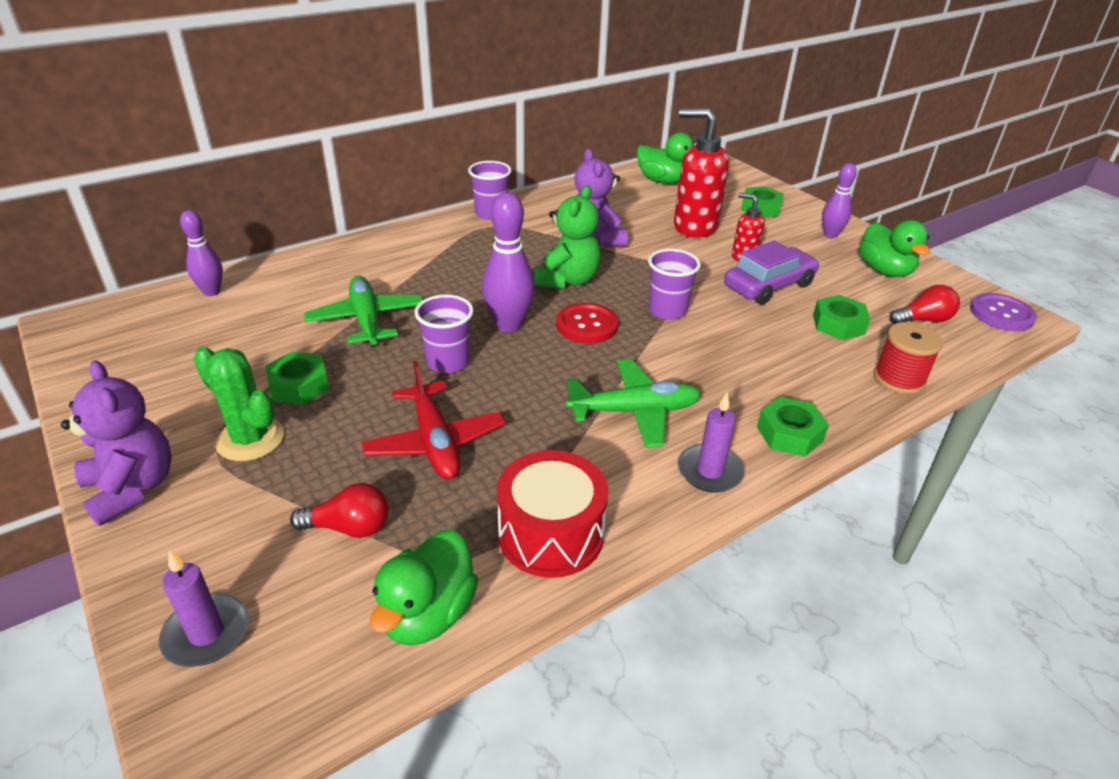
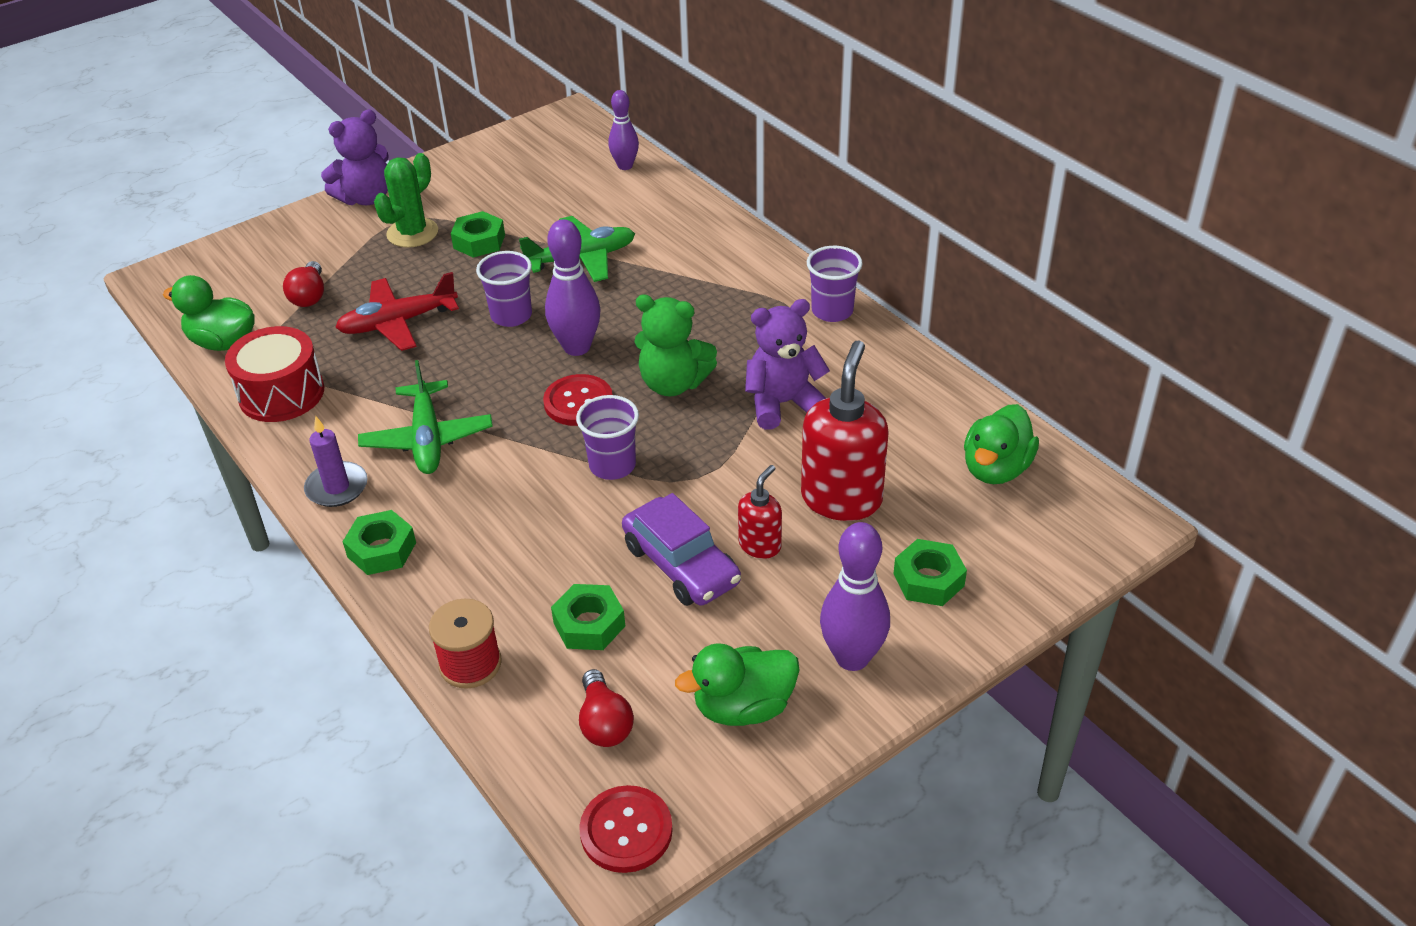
camera: 90 degrees right, 5 degrees up
purple candle [159,550,249,667] -> none
purple bowling pin [822,163,857,238] -> purple bowling pin [820,522,890,671], size x1.54
purple button [970,293,1037,331] -> red button [579,785,673,873]

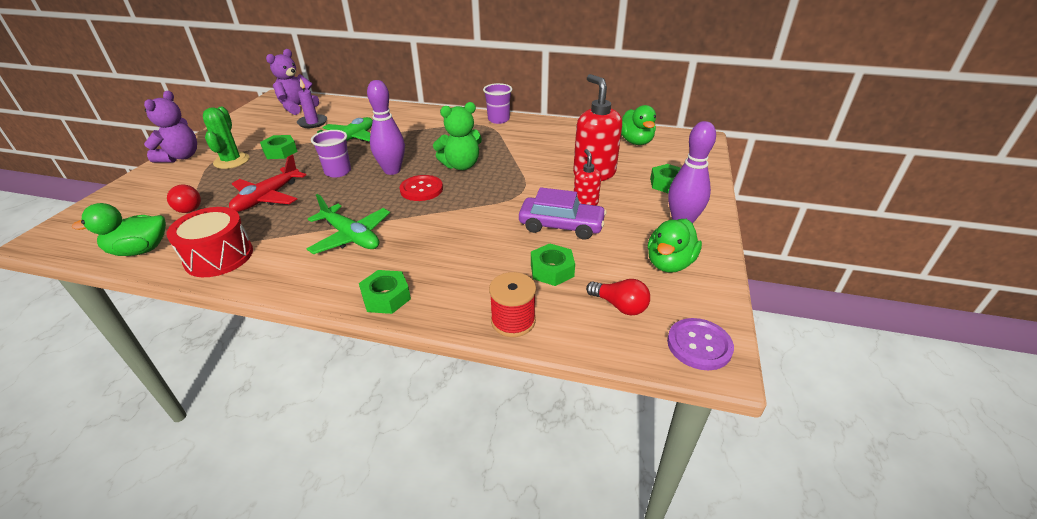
camera: 40 degrees left, 5 degrees down
purple candle [304,416,368,507] -> purple candle moved to [297,78,327,128]
purple cup [576,395,639,480] -> none
red button [579,785,673,873] -> purple button [667,318,734,370]
purple bowling pin [608,90,639,170] -> none
purple teddy bear [745,299,830,430] -> purple teddy bear moved to [266,49,319,115]

